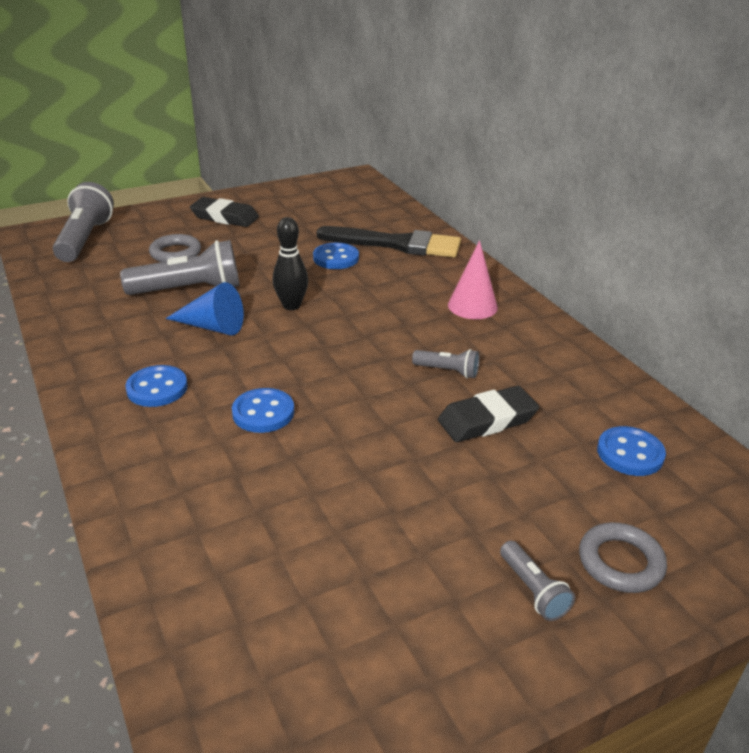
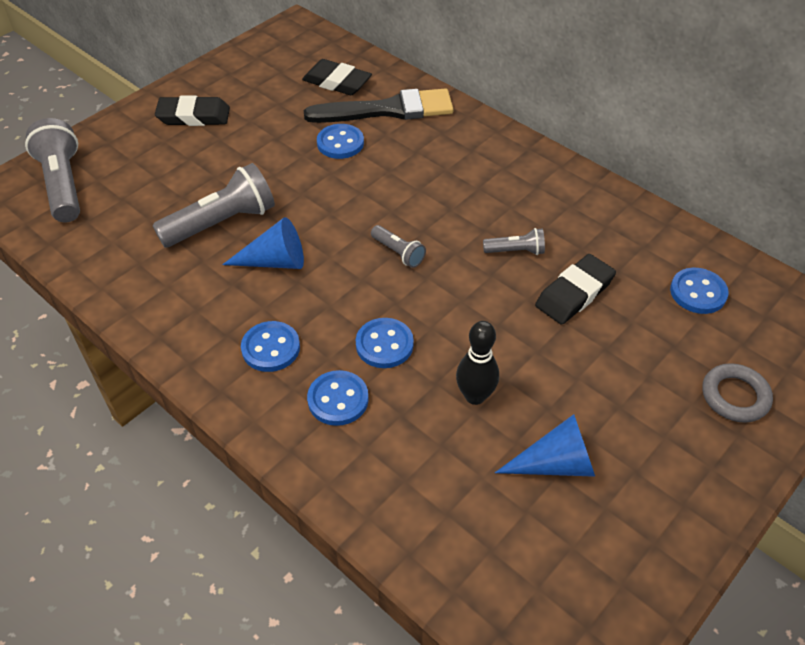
camera: 20 degrees left, 15 degrees up
grey ring [149,234,201,262] -> none
black bowling pin [273,217,308,310] -> black bowling pin moved to [456,321,499,405]
pink cone [448,240,498,319] -> none
grey flashlight [500,541,575,621] -> grey flashlight moved to [371,225,426,268]
none -> black eraser [302,59,372,95]
none -> blue button [307,370,369,426]
none -> blue cone [495,414,595,477]

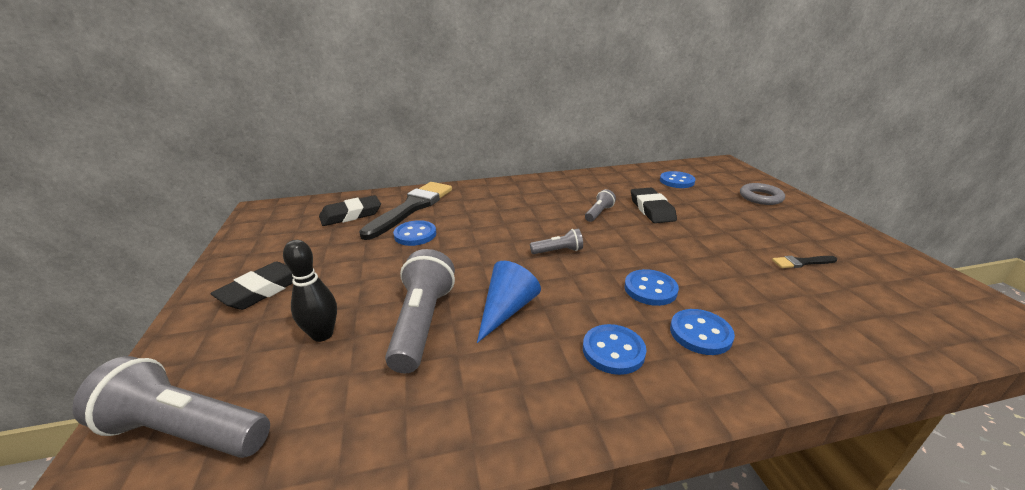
camera: 55 degrees left, 20 degrees down
black bowling pin [456,321,499,405] -> black bowling pin moved to [283,240,337,342]
blue cone [495,414,595,477] -> black brush [772,256,837,268]

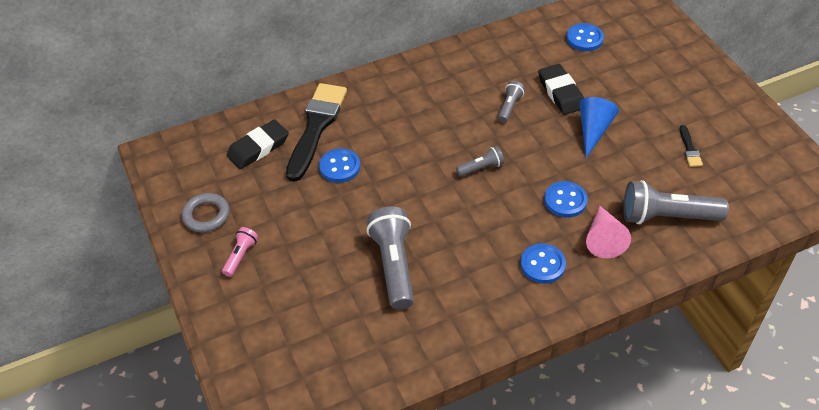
camera: 10 degrees left, 20 degrees up
grey flashlight [72,356,270,458] -> grey flashlight moved to [623,180,729,225]
black eraser [210,262,293,310] -> pink flashlight [222,227,258,277]
black bowling pin [283,240,337,342] -> none
blue cone [477,261,541,343] -> blue cone moved to [580,97,619,158]
blue button [670,309,735,355] -> pink cone [586,205,631,258]
grey ring [740,183,785,205] -> grey ring moved to [182,193,229,232]
black brush [772,256,837,268] -> black brush turned 75 degrees counterclockwise [680,125,703,167]

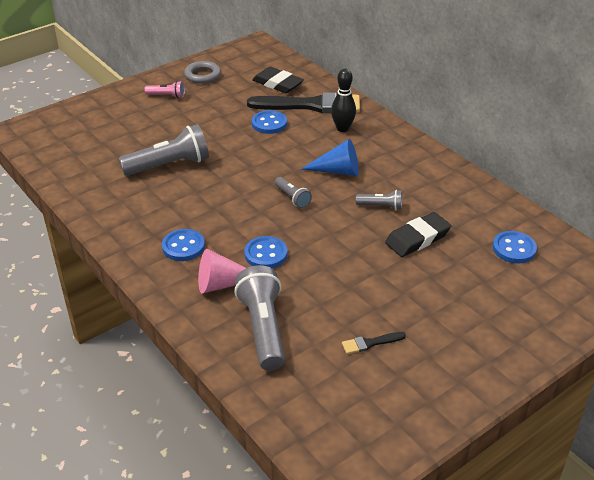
camera: 75 degrees right, 10 degrees down
blue cone [580,97,619,158] -> blue cone moved to [301,139,359,176]
none -> black bowling pin [331,68,356,132]

